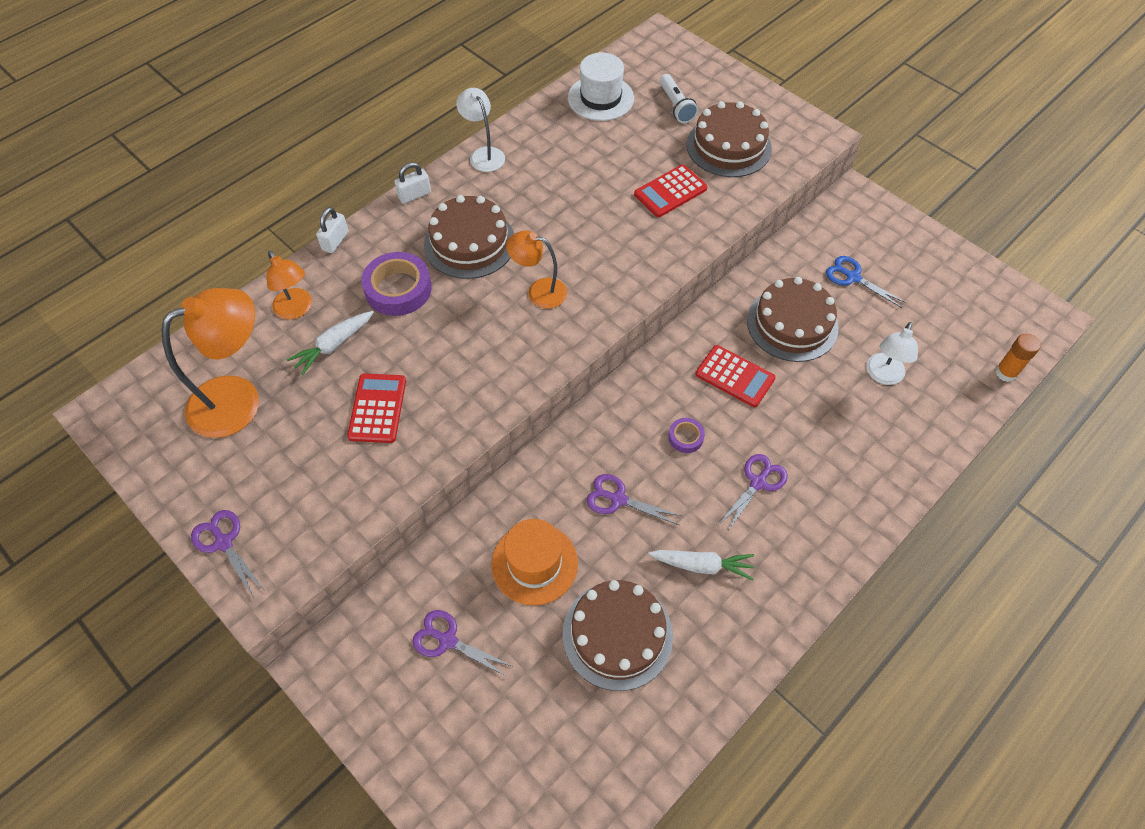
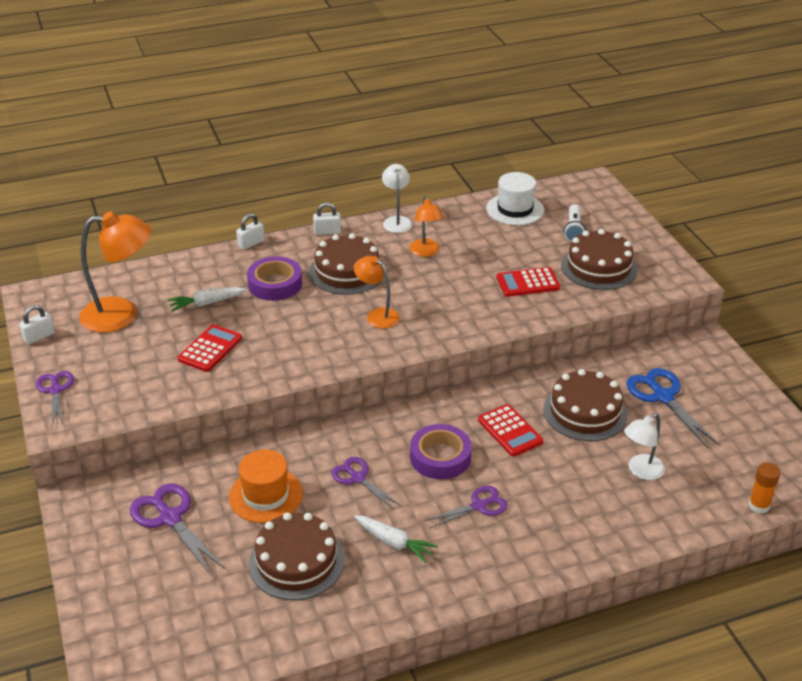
camera: 25 degrees right, 20 degrees down
orange lamp [266,251,312,319] -> orange lamp moved to [409,196,444,257]
purple scissors [412,610,512,677] -> purple scissors [130,483,225,575], size x1.53
purple tape [668,418,705,453] -> purple tape [410,424,472,479], size x1.95
blue scissors [826,256,906,308] -> blue scissors [626,368,719,448], size x1.53
none -> white padlock [19,305,55,344]

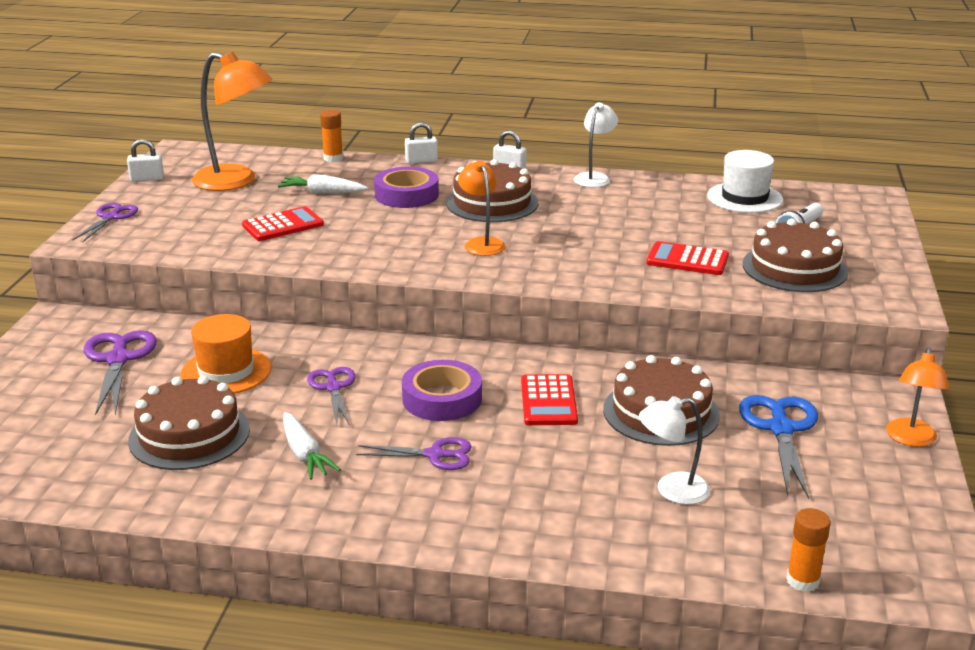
camera: 30 degrees right, 10 degrees down
orange lamp [409,196,444,257] -> orange lamp moved to [886,348,949,447]
none -> orange glue stick [320,110,343,162]

